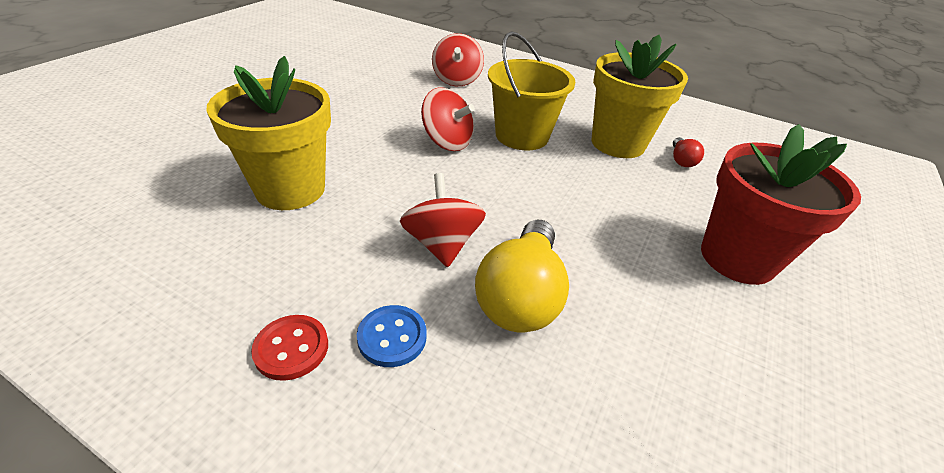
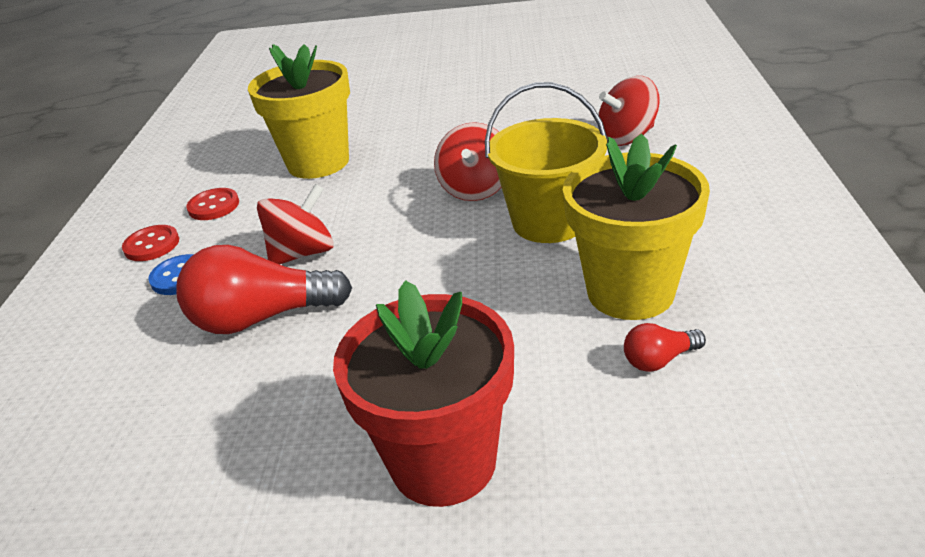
camera: 70 degrees right, 5 degrees down
yellow light bulb [475,220,569,332] -> red light bulb [176,245,352,334]
none -> red button [186,188,239,220]

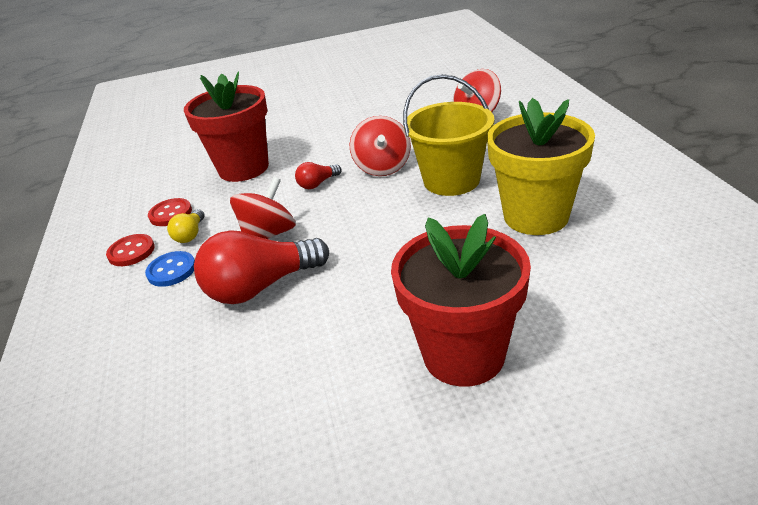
camera: 15 degrees left, 0 degrees up
yellow flower pot [248,44,350,179] -> red flower pot [184,72,269,182]
red light bulb [624,323,706,372] -> red light bulb moved to [295,162,341,189]
none -> yellow light bulb [167,209,204,243]

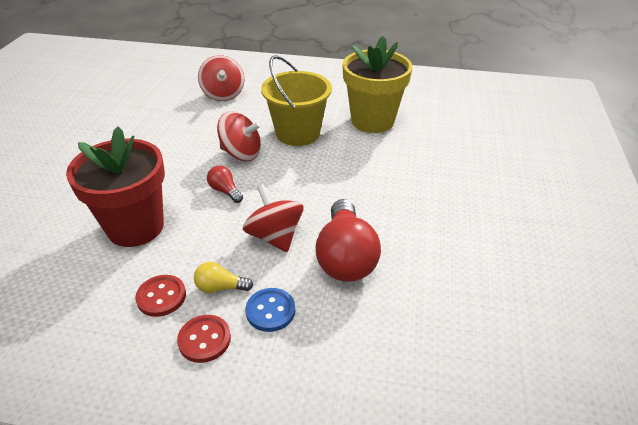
camera: 70 degrees left, 5 degrees up
yellow light bulb [167,209,204,243] -> yellow light bulb turned 150 degrees clockwise [194,262,253,293]
red light bulb [295,162,341,189] -> red light bulb turned 150 degrees clockwise [207,165,243,203]
red flower pot [391,214,531,387] -> none

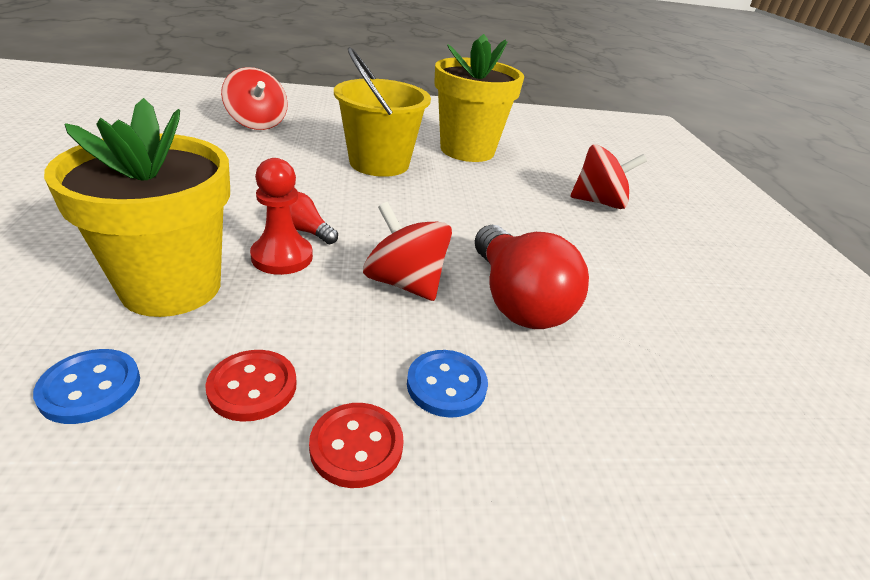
camera: 20 degrees left, 5 degrees down
red flower pot [66,126,165,247] -> yellow flower pot [44,98,230,317]
yellow light bulb [194,262,253,293] -> none
red spinning top [217,111,261,161] -> red spinning top moved to [570,144,647,209]
none -> blue button [33,349,140,424]
none -> red pawn [250,158,313,275]

